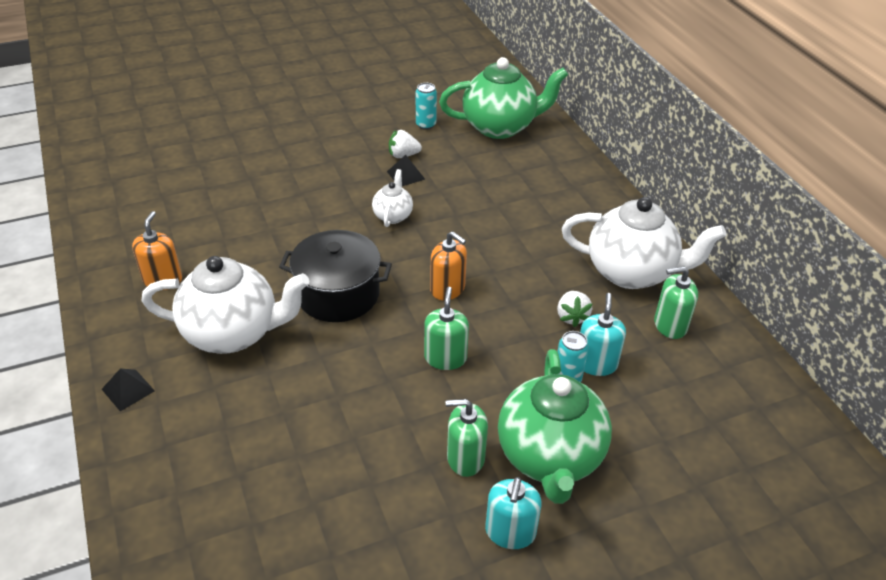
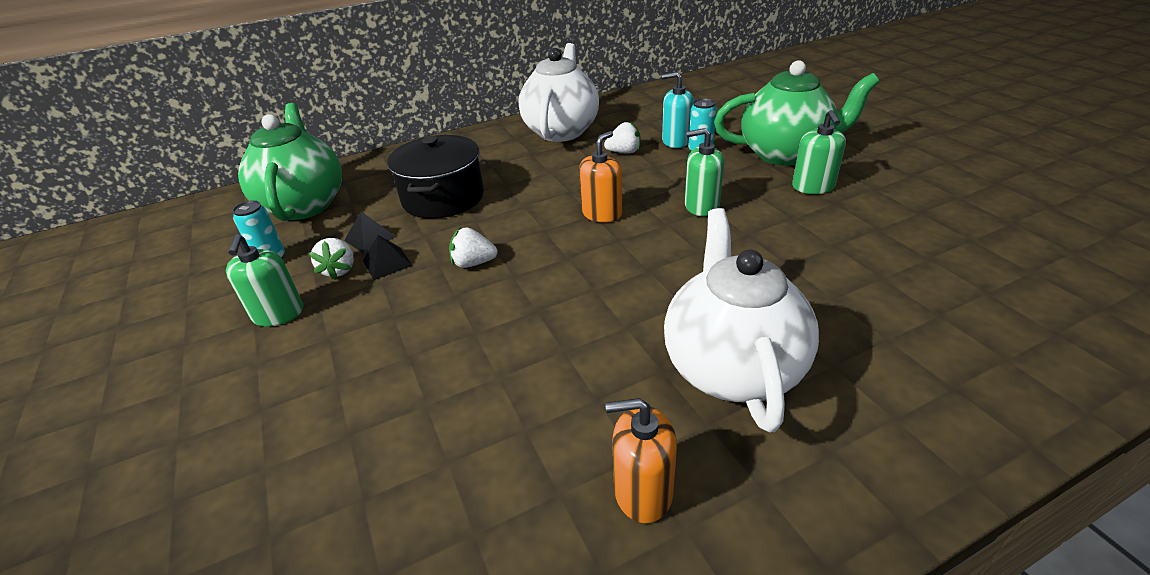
camera: 90 degrees left, 5 degrees down
black pyramid [102,368,155,411] -> black pyramid moved to [344,212,396,254]
black pot [279,230,392,322] -> black pot moved to [387,135,484,219]
white teapot [372,169,413,227] -> white strawberry [449,227,498,268]
turquoise soap dispenser [485,477,542,549] -> none
green soap dispenser [654,266,698,339] -> green soap dispenser moved to [226,234,303,327]

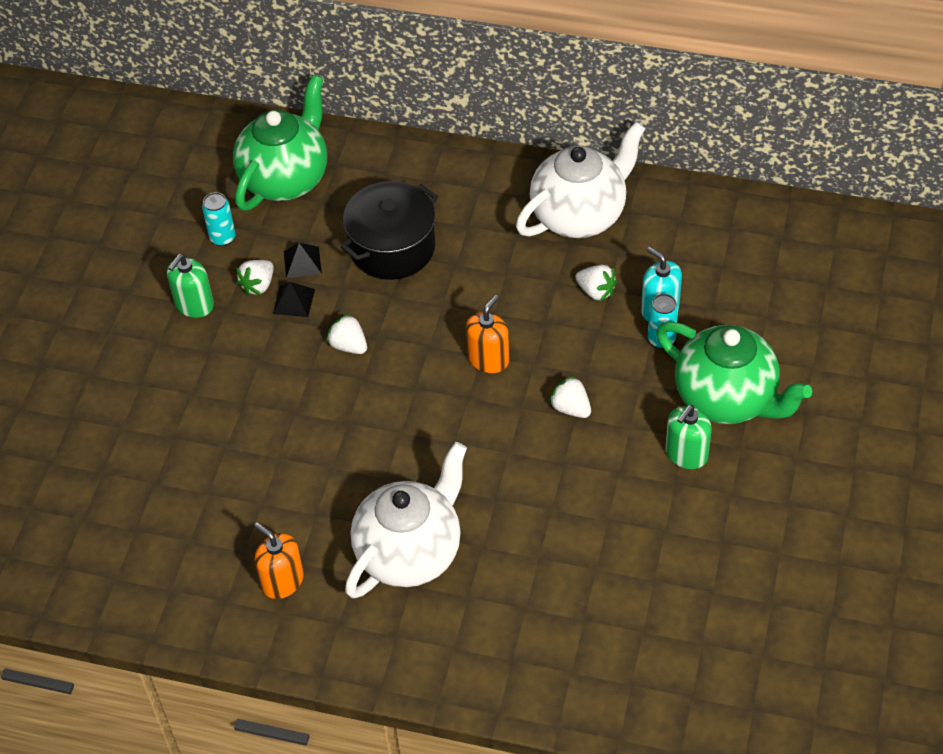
camera: 40 degrees right, 15 degrees up
orange soap dispenser [579,131,622,223] -> orange soap dispenser turned 45 degrees counterclockwise [466,295,509,373]
green soap dispenser [685,128,724,216] -> white strawberry [549,376,591,418]

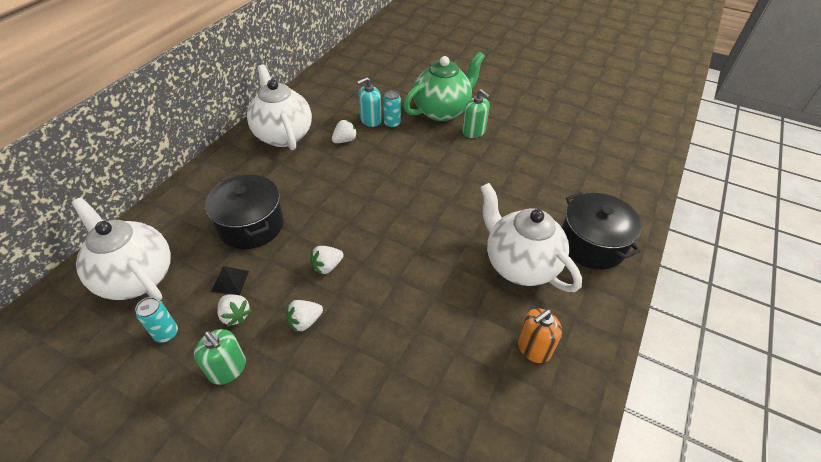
camera: 80 degrees left, 5 degrees down
green teapot [233,75,327,211] -> white teapot [72,197,171,300]
black pyramid [273,282,315,317] -> none
orange soap dispenser [466,295,509,373] -> none
white strawberry [549,376,591,418] -> white strawberry moved to [286,300,323,333]
none -> black pot [562,192,642,269]

